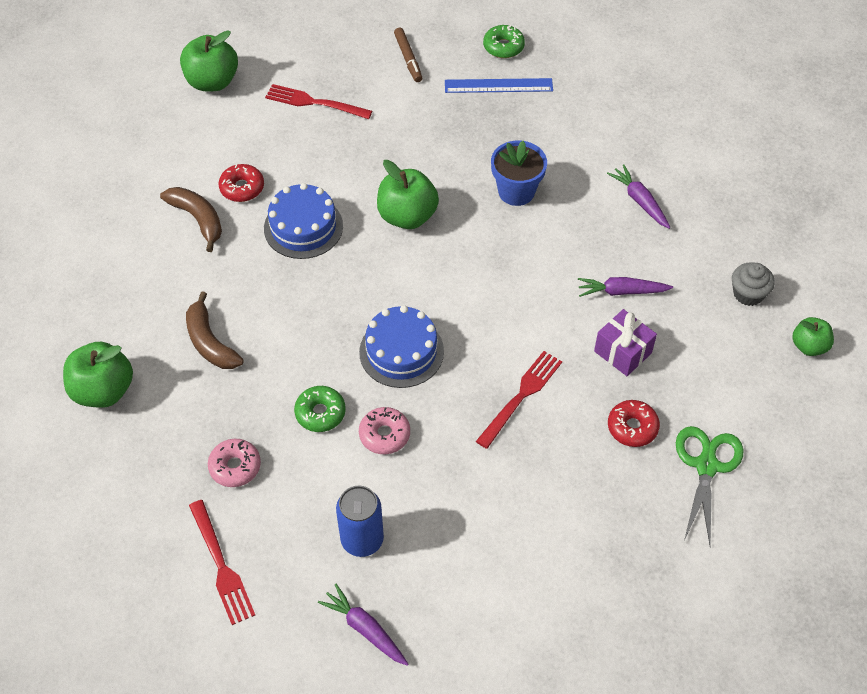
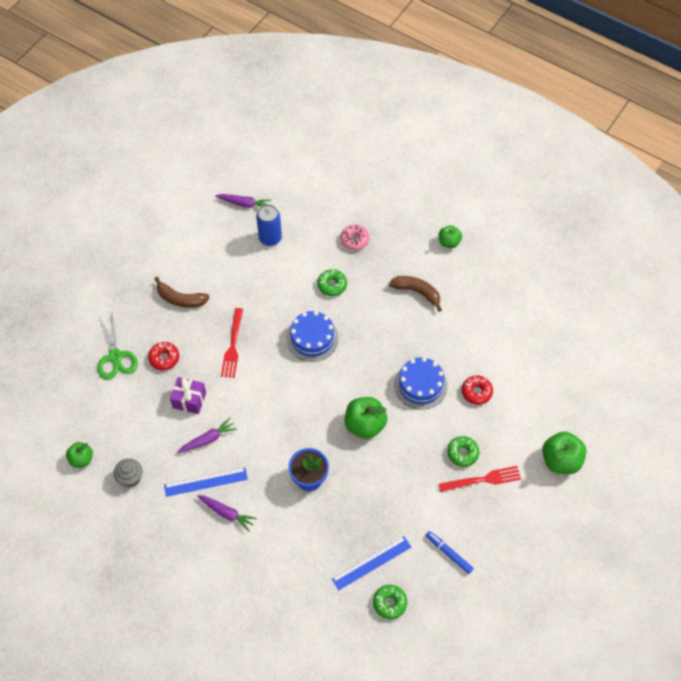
camera: 150 degrees right, 5 degrees up
green apple [63,342,133,408] -> green apple [439,225,462,248], size x0.61
brown banana [160,187,222,252] -> brown banana moved to [155,277,210,308]
red fork [189,500,255,625] -> none
pink donut [359,407,410,454] -> none
brown marker [394,28,422,82] -> blue marker [425,531,474,574]
none -> blue ruler [164,467,248,497]
none -> green donut [447,436,479,467]

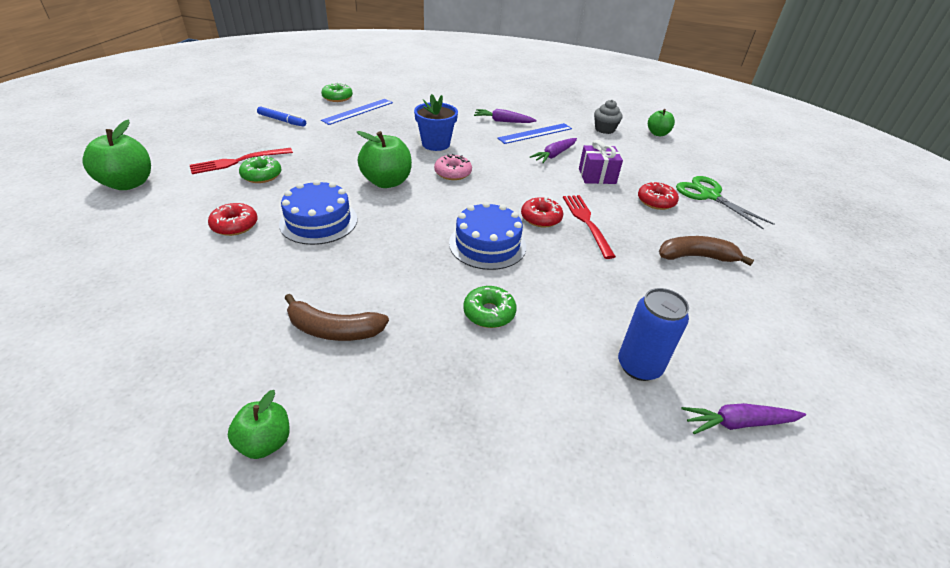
camera: 160 degrees right, 20 degrees down
pink donut [340,224,369,250] -> pink donut moved to [434,154,472,180]
none -> red donut [521,197,563,227]

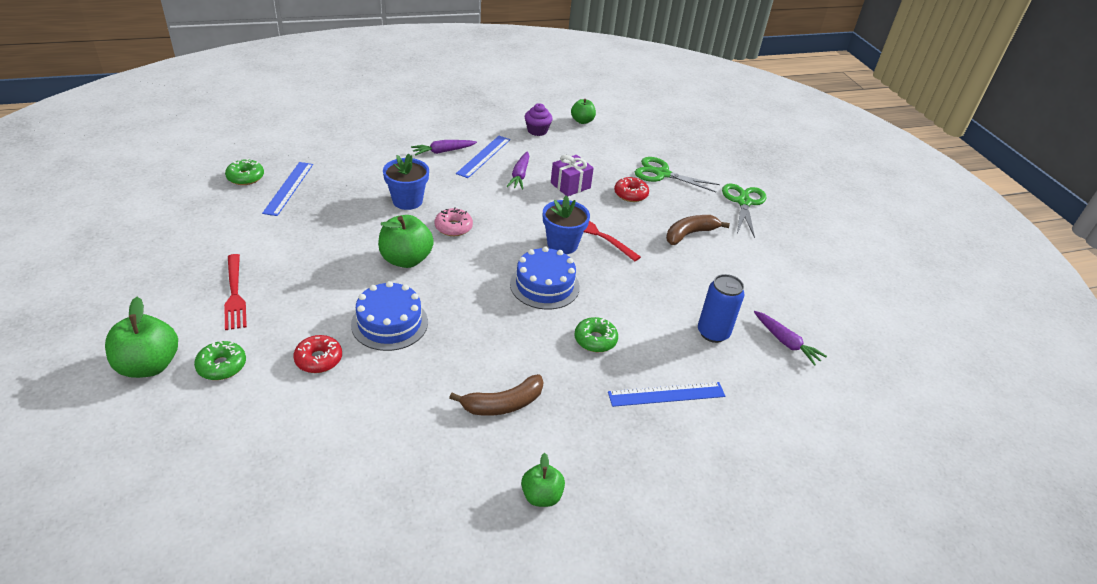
camera: 35 degrees left, 0 degrees up
red fork [190,148,293,174] -> red fork turned 45 degrees counterclockwise [224,254,247,330]
green donut [239,155,281,183] -> green donut moved to [194,341,246,380]
blue marker [257,106,306,127] -> none
red donut [521,197,563,227] -> blue flower pot [543,196,590,254]
grey cupcake [594,100,623,134] -> purple cupcake [525,103,553,136]
purple carrot [682,403,806,434] -> purple carrot turned 90 degrees counterclockwise [754,311,827,366]
none -> blue ruler [608,382,725,407]
none -> green scissors [722,183,766,238]

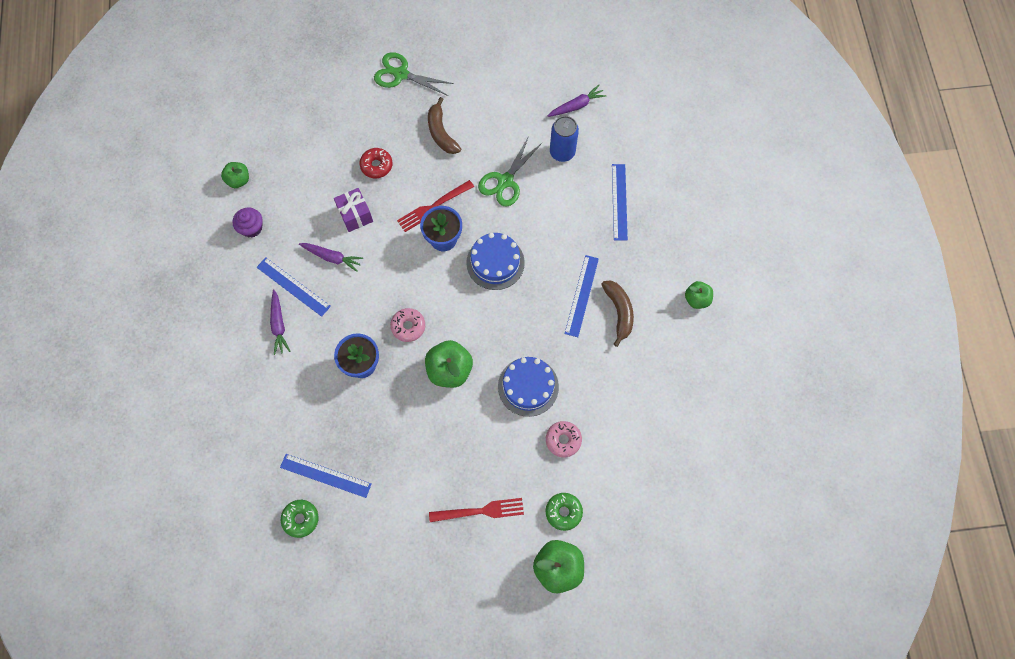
camera: 75 degrees left, 30 degrees up
red donut [293,335,342,373] -> pink donut [546,421,582,457]
green donut [574,317,618,352] -> none
green scissors [635,157,720,192] -> green scissors moved to [478,136,542,207]
none -> blue ruler [564,255,599,337]

